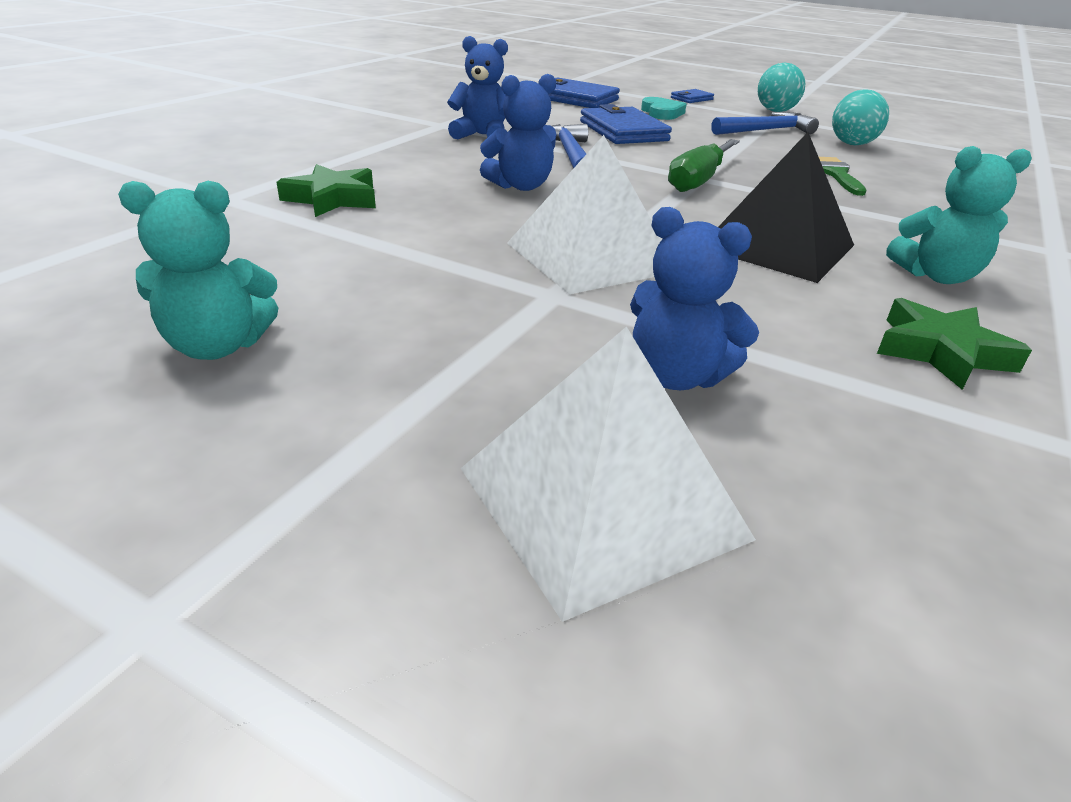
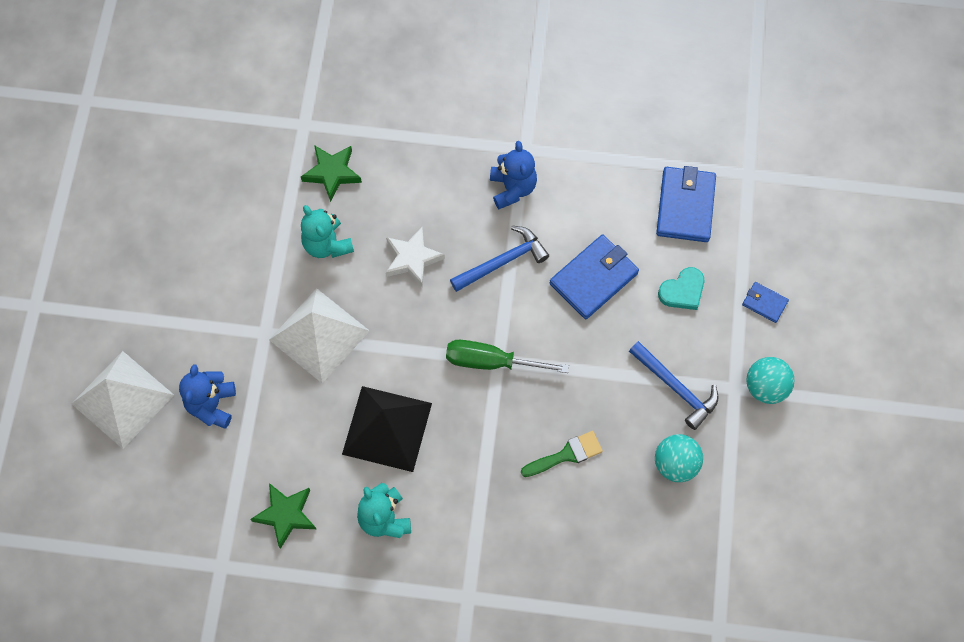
camera: 70 degrees right, 35 degrees up
turquoise teddy bear [118,181,278,360] -> turquoise teddy bear moved to [301,205,354,258]
blue teddy bear [480,74,557,191] -> white star [386,227,445,287]

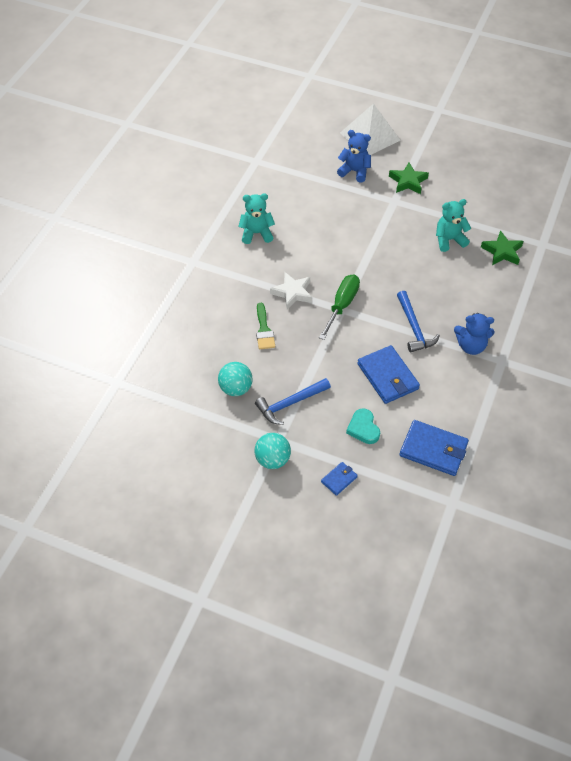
camera: 105 degrees right, 15 degrees down
green star [250,483,316,549] -> green star moved to [389,163,429,194]
white pyramid [269,289,370,383] -> none
black pyramid [342,386,432,472] -> none
white star [386,227,445,287] -> white star moved to [270,272,312,310]

